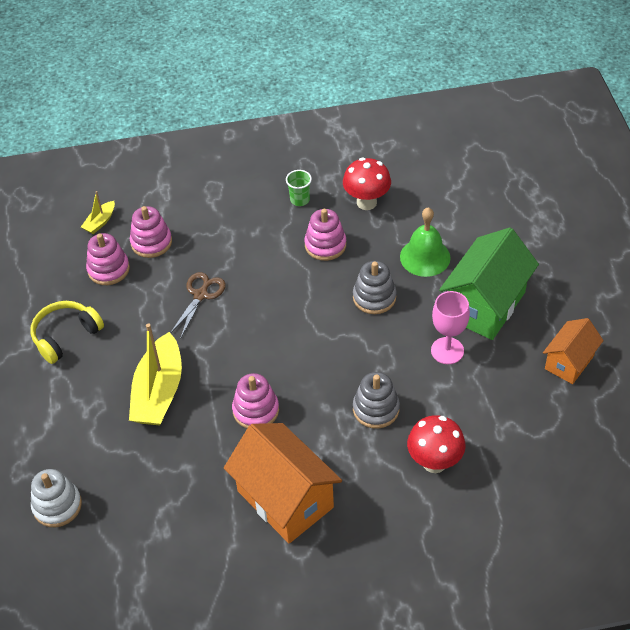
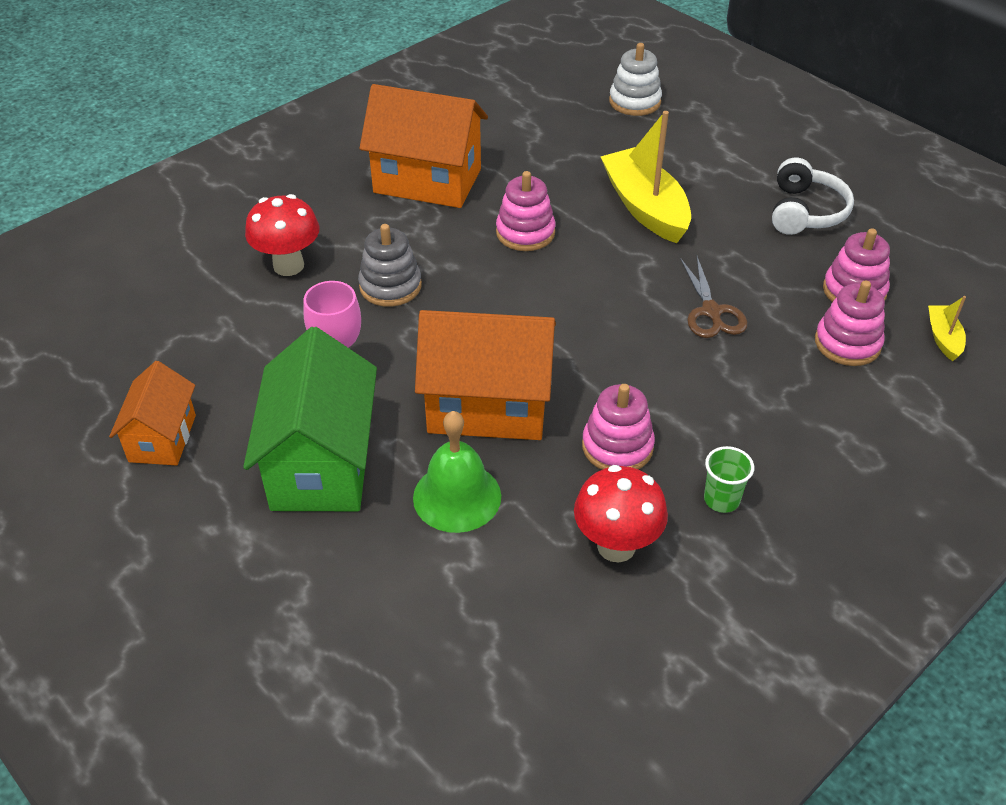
camera: 145 degrees right, 5 degrees down
yellow headphones [30,301,104,364] -> white headphones [772,158,854,235]
grey stacking toy [353,261,396,314] -> orange house [415,310,556,440]

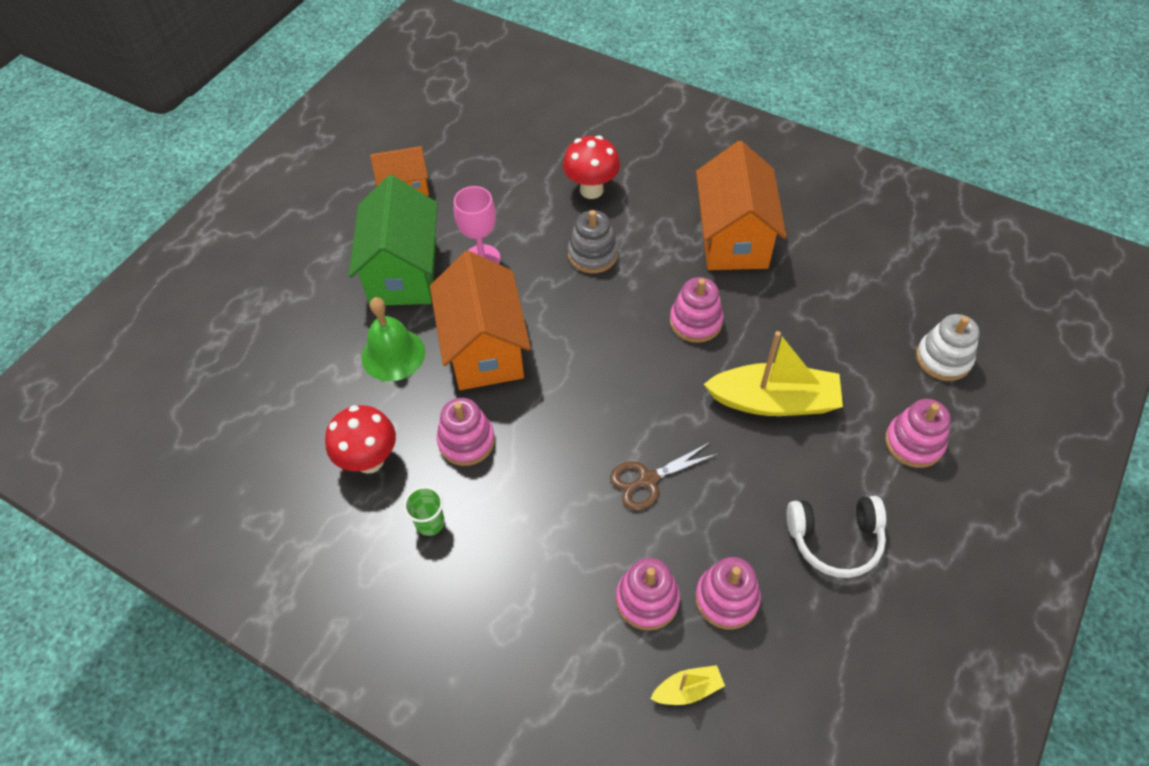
camera: 75 degrees right, 10 degrees up
green house [243,327,377,511] -> green house turned 75 degrees counterclockwise [349,175,437,305]
yellow boat [600,111,691,243] -> yellow boat turned 45 degrees clockwise [704,331,843,416]
none -> pink stacking toy [885,399,951,468]

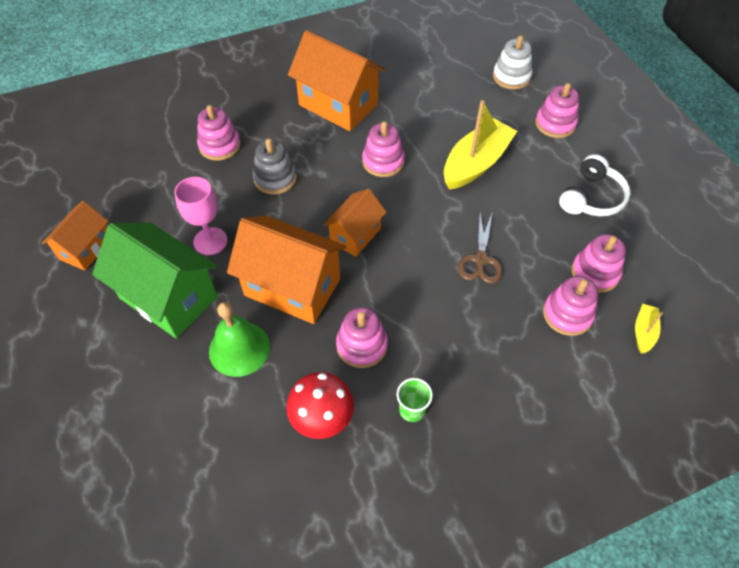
camera: 55 degrees left, 0 degrees up
red mushroom [563,135,620,199] -> pink stacking toy [197,105,241,161]
none -> orange house [323,189,386,257]

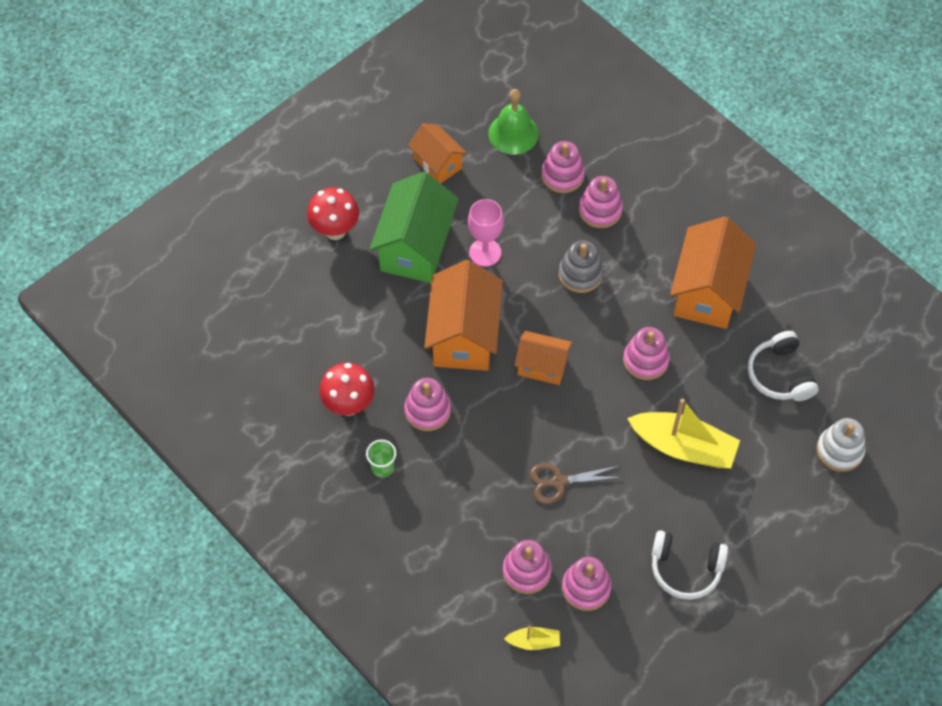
camera: 70 degrees right, 5 degrees up
orange house [42,201,109,271] -> orange house turned 45 degrees clockwise [408,123,467,184]
green bell [209,302,270,377] -> green bell moved to [488,89,539,155]
pink stacking toy [535,83,579,138] -> pink stacking toy moved to [541,141,585,193]
none -> red mushroom [307,187,359,240]
none -> white headphones [748,331,819,401]

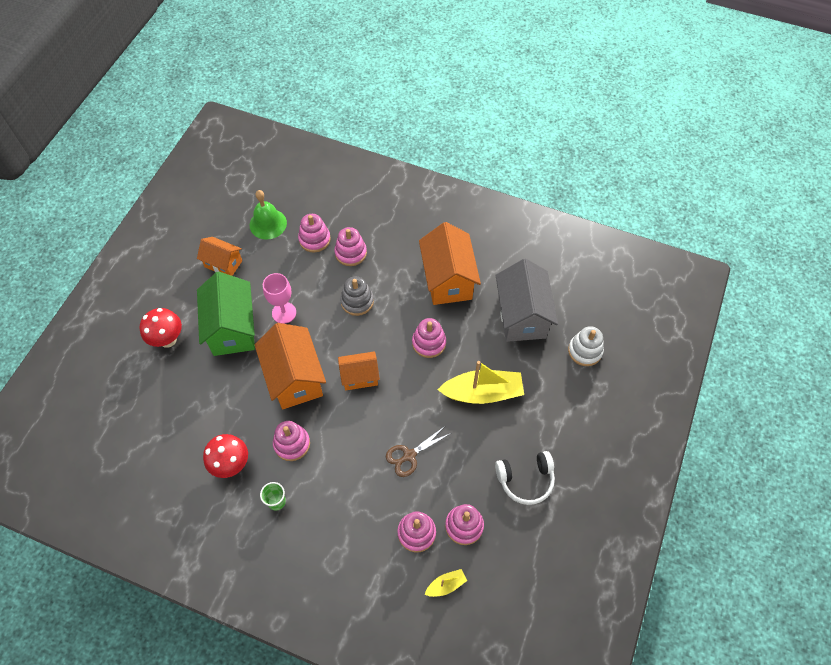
camera: 25 degrees left, 0 degrees up
white headphones [748,331,819,401] -> grey house [495,258,558,342]

